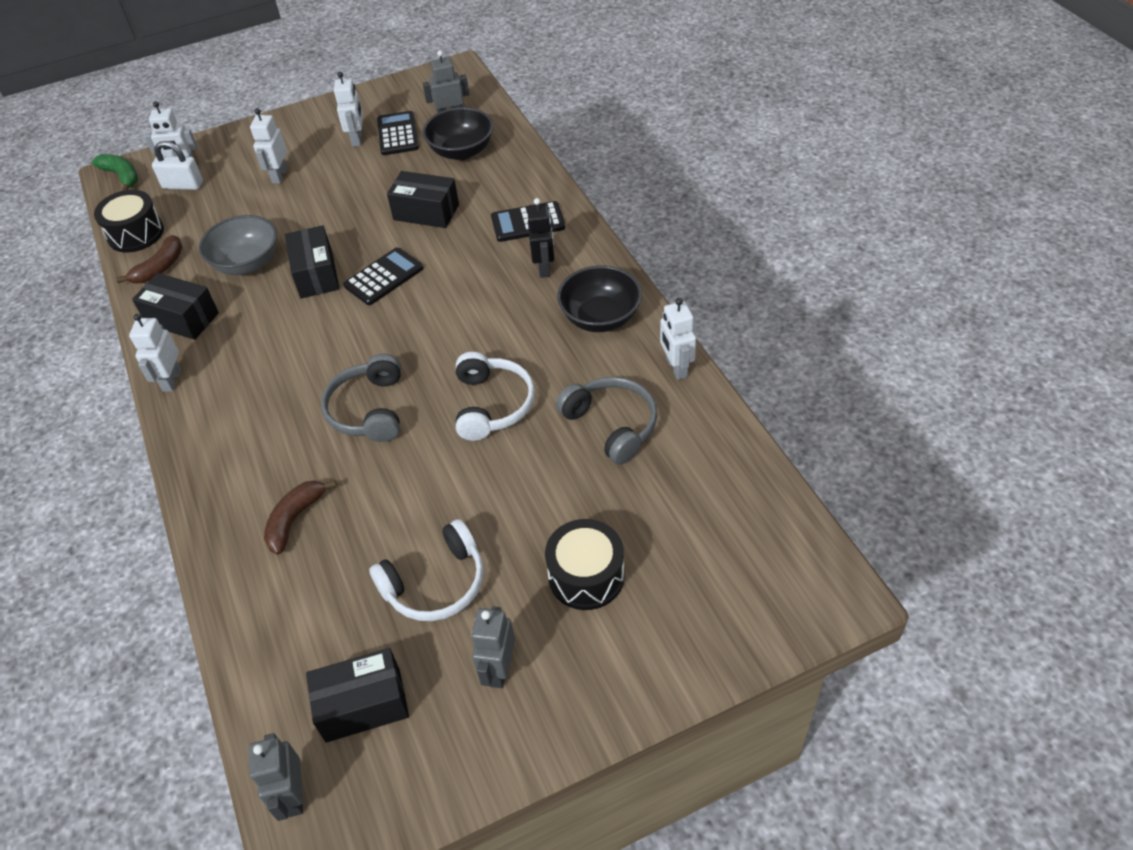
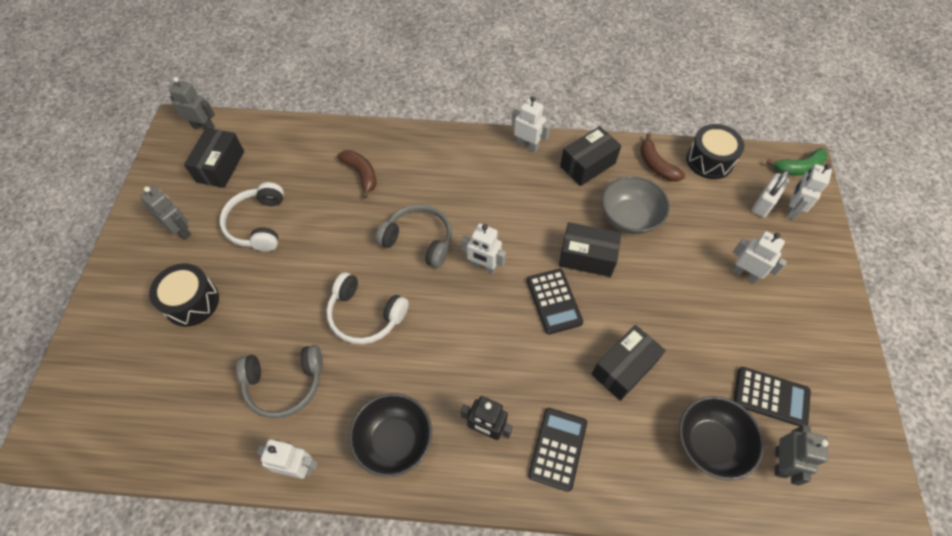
camera: 115 degrees right, 10 degrees up
white robot [334,72,363,147] -> white robot moved to [461,223,506,274]

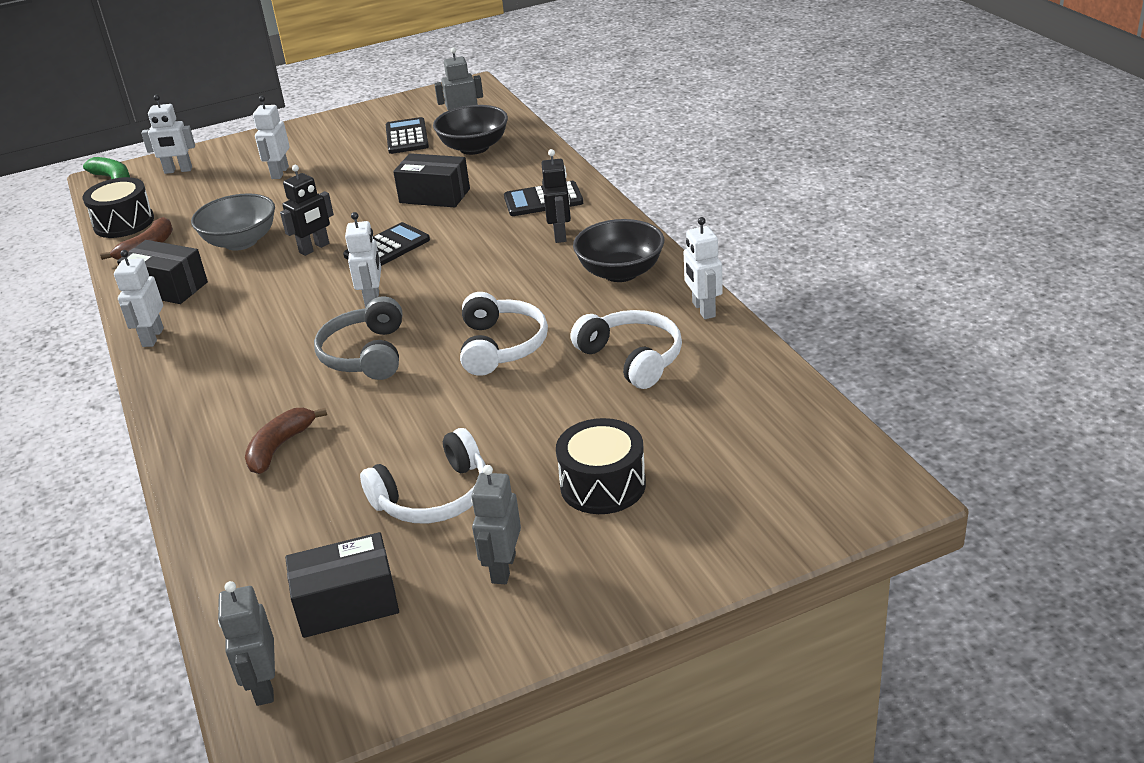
camera: 115 degrees left, 25 degrees down
grey headphones [236,345,323,418] -> white headphones [571,310,682,389]
black box [559,222,621,277] -> black robot [280,165,334,256]
white padlock [752,170,790,218] -> none

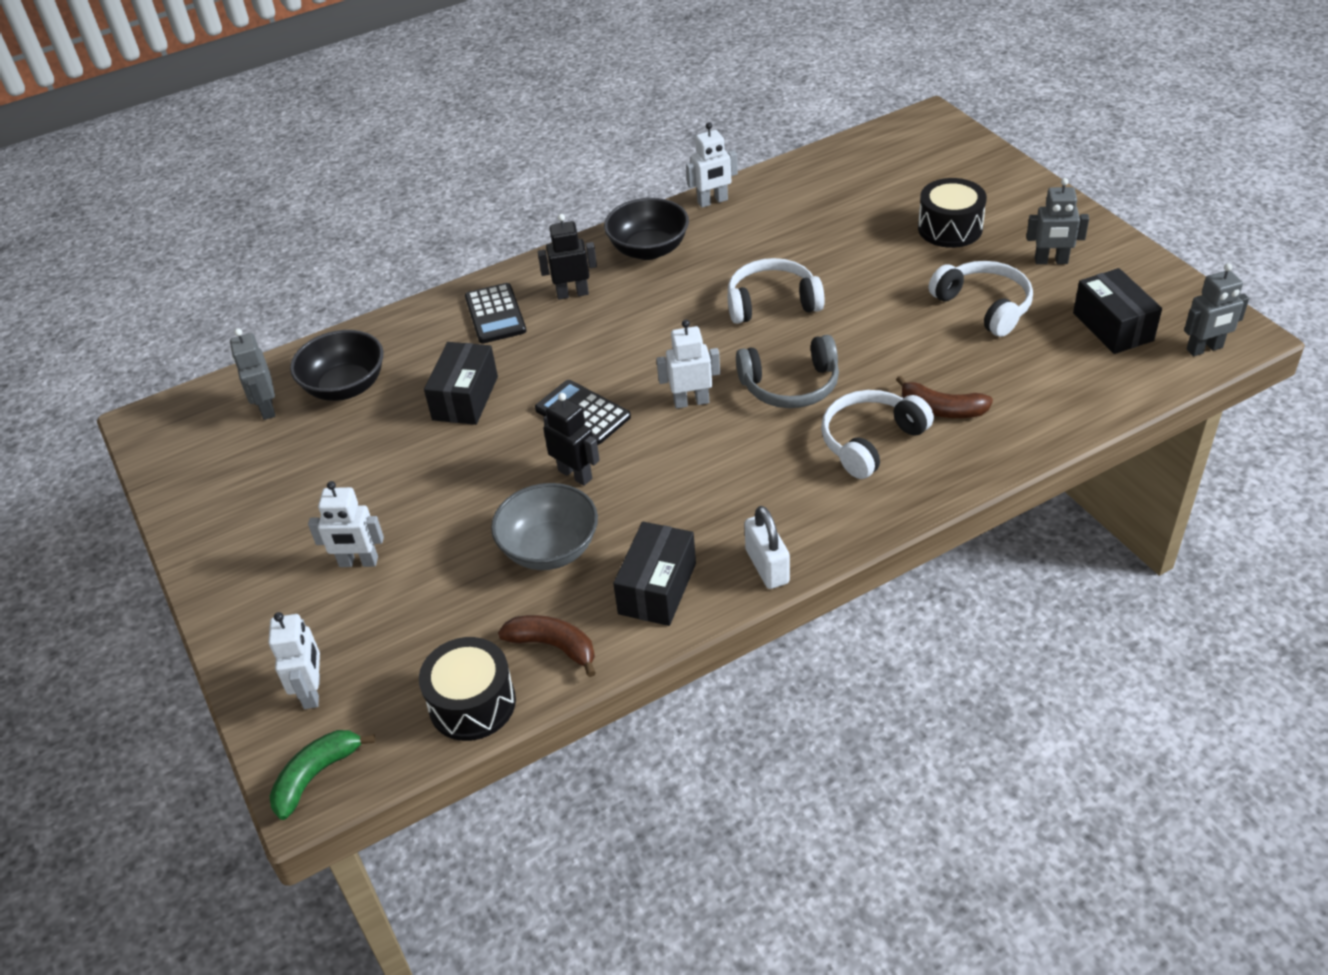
camera: 95 degrees left, 10 degrees up
white robot [114,250,164,347] -> white padlock [744,506,790,589]
black calculator [385,117,429,154] -> none
white headphones [571,310,682,389] -> white headphones moved to [821,390,934,479]

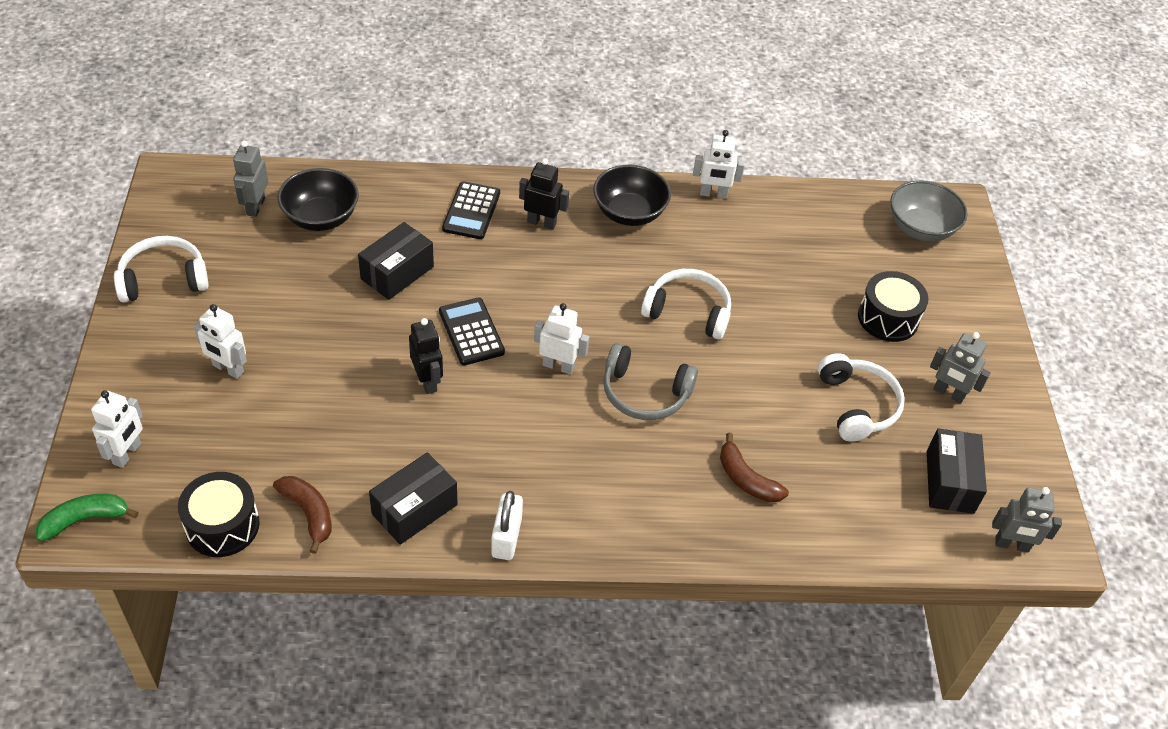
camera: 20 degrees right, 5 degrees up
grey bowl [491,483,598,570] -> grey bowl moved to [890,181,968,242]
white headphones [821,390,934,479] -> white headphones moved to [114,236,209,302]

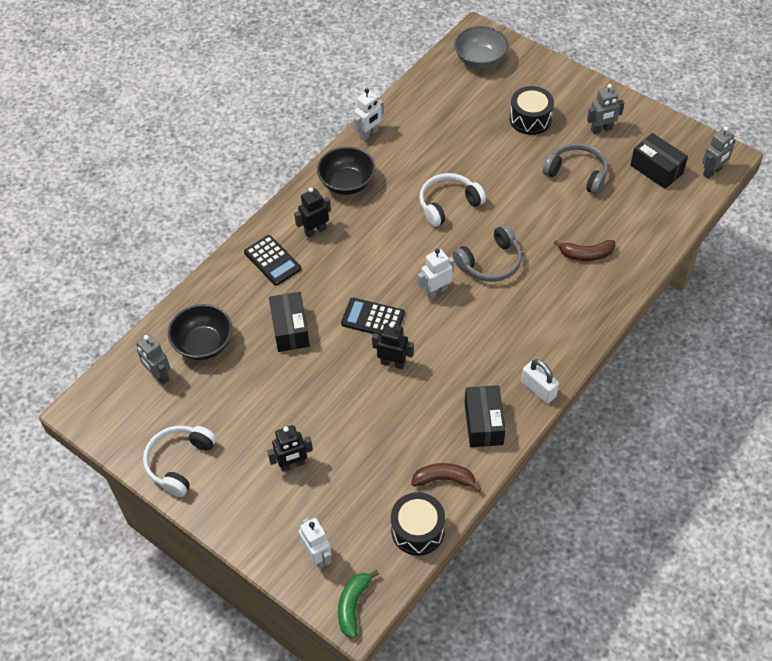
camera: 45 degrees left, 5 degrees up
white robot [194,304,247,379] -> black robot [267,425,313,472]
white headphones [818,353,905,441] -> grey headphones [543,143,608,195]

